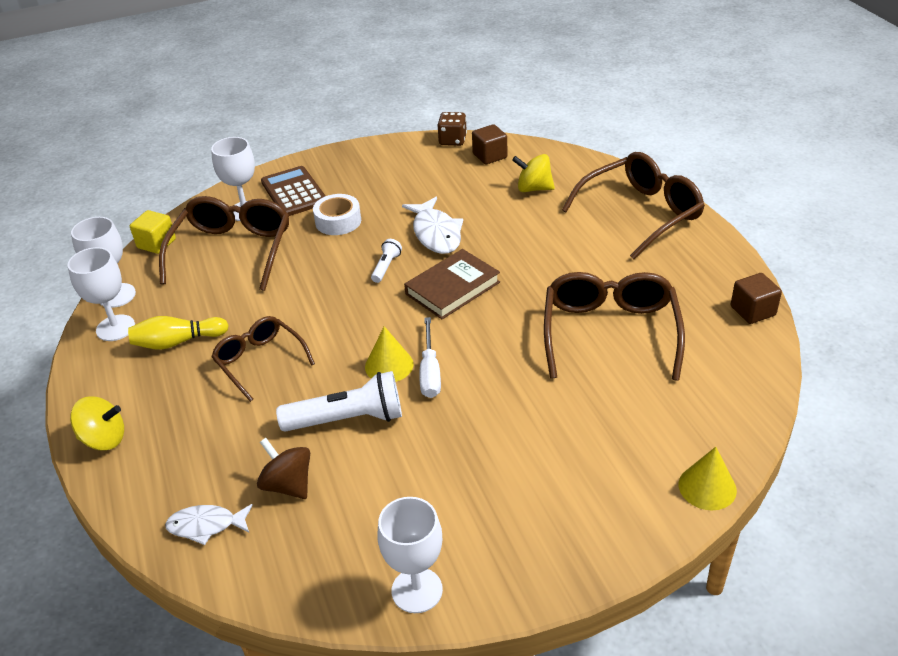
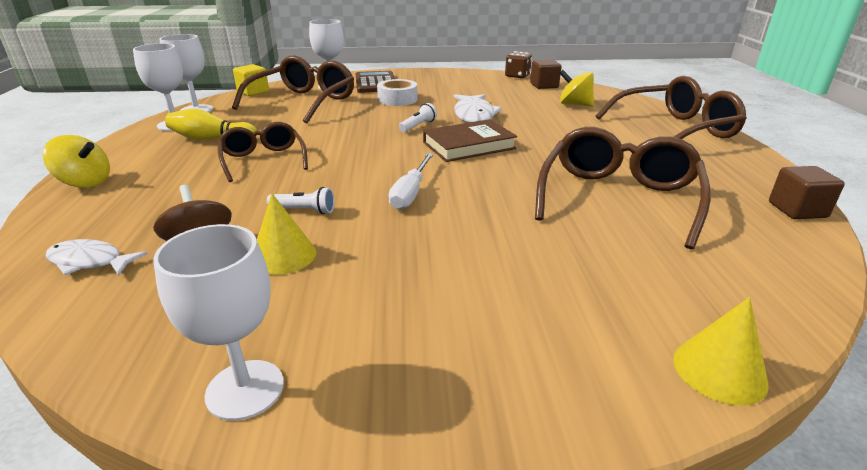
camera: 15 degrees right, 10 degrees down
white flashlight [276,371,402,432] -> white flashlight [267,187,334,214], size x0.50
yellow cone [365,326,414,382] -> yellow cone moved to [257,193,316,275]

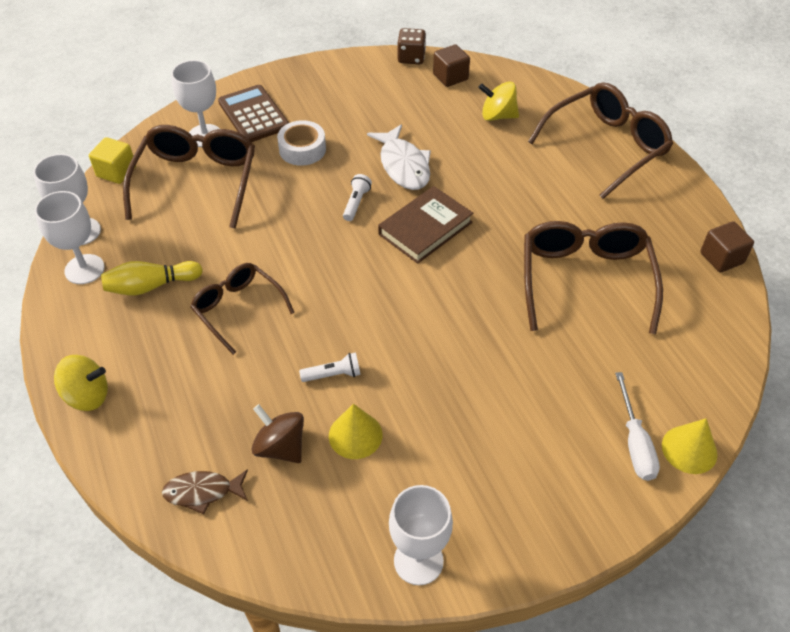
camera: 20 degrees left, 20 degrees up
white fish [46,239,148,276] -> brown fish [162,469,248,514]
white screwdriver [389,153,434,210] -> white screwdriver moved to [615,372,660,481]

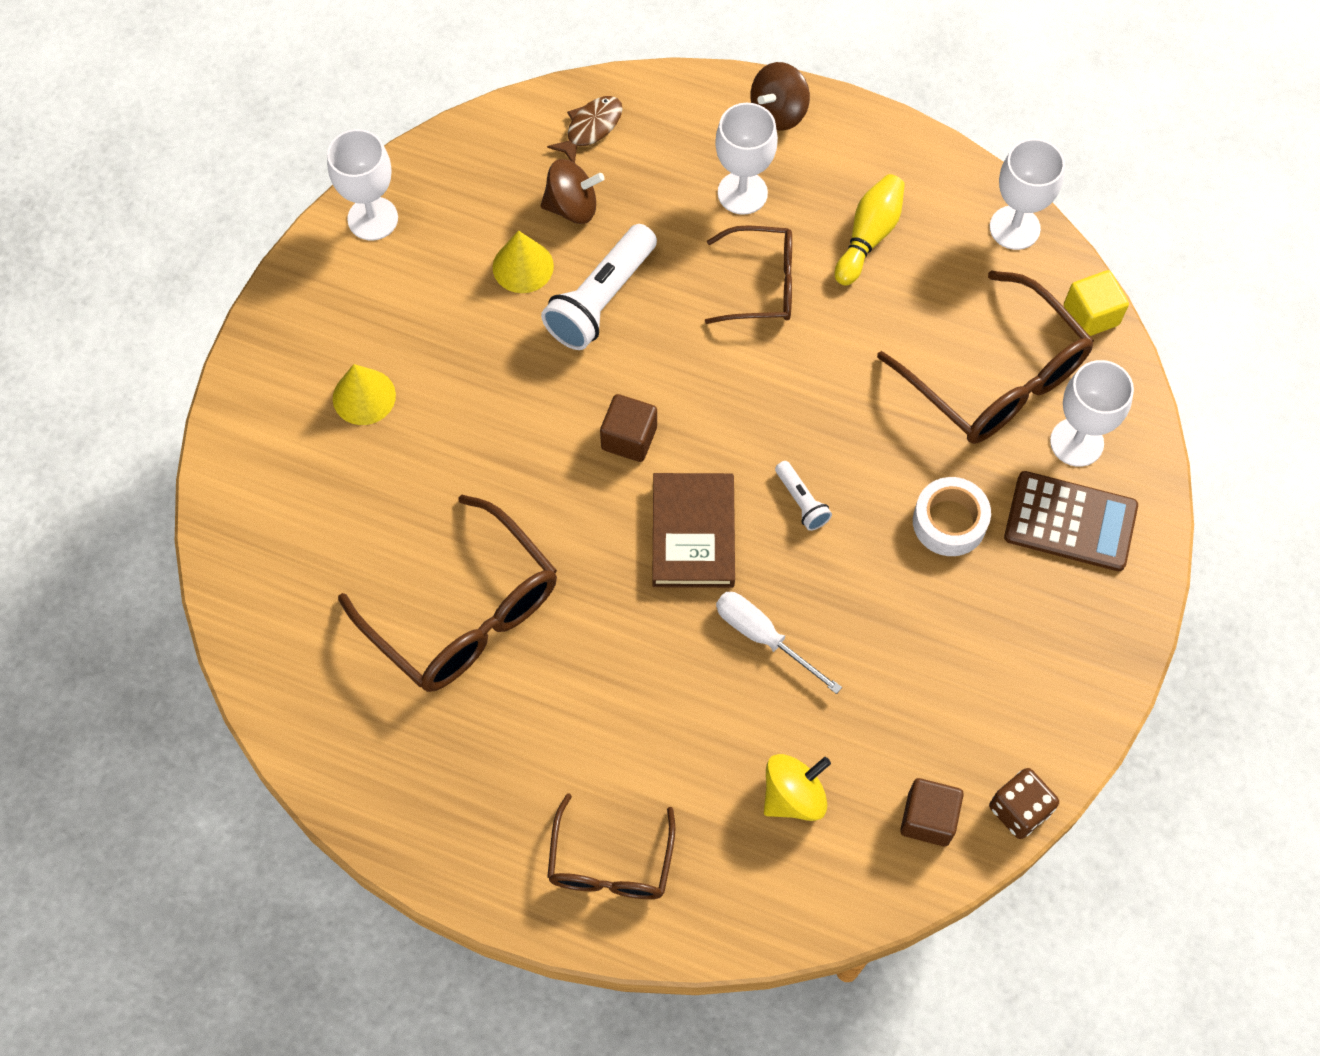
camera: 135 degrees right, 15 degrees up
white goblet [35,191,105,284] -> white goblet moved to [715,103,778,215]
yellow spinning top [54,355,108,411] -> brown spinning top [750,62,810,131]
white flashlight [299,352,361,382] -> white flashlight [541,224,657,350], size x2.02
white fish [367,124,431,190] -> none
brown glasses [528,82,673,199] -> brown glasses [547,793,675,899], size x0.62
white screwdriver [615,372,660,481] -> white screwdriver moved to [716,592,842,694]
yellow cone [662,418,717,474] -> yellow cone moved to [333,364,396,425]
brown cube [700,221,754,273] -> brown cube moved to [600,394,657,462]

